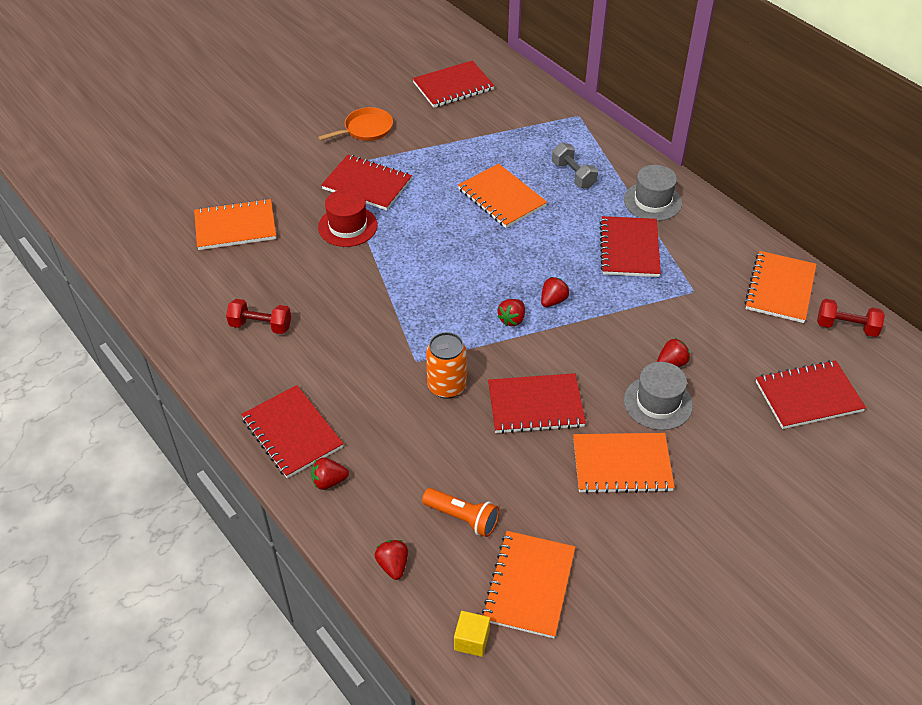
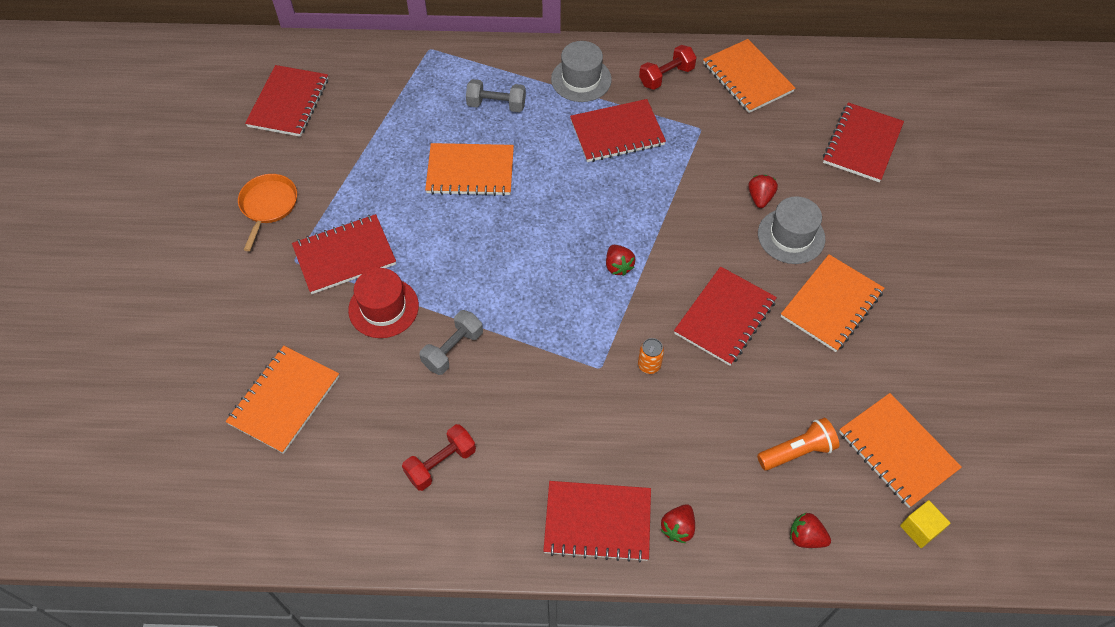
camera: 50 degrees left, 10 degrees up
orange can [426,332,467,399] -> orange can [638,338,664,374], size x0.56
red strawberry [541,277,569,307] -> none
red notebook [600,216,661,277] -> red notebook turned 60 degrees counterclockwise [570,99,666,162]
red dumbbell [817,299,885,337] -> red dumbbell moved to [639,45,697,90]
none -> grey dumbbell [419,310,483,375]

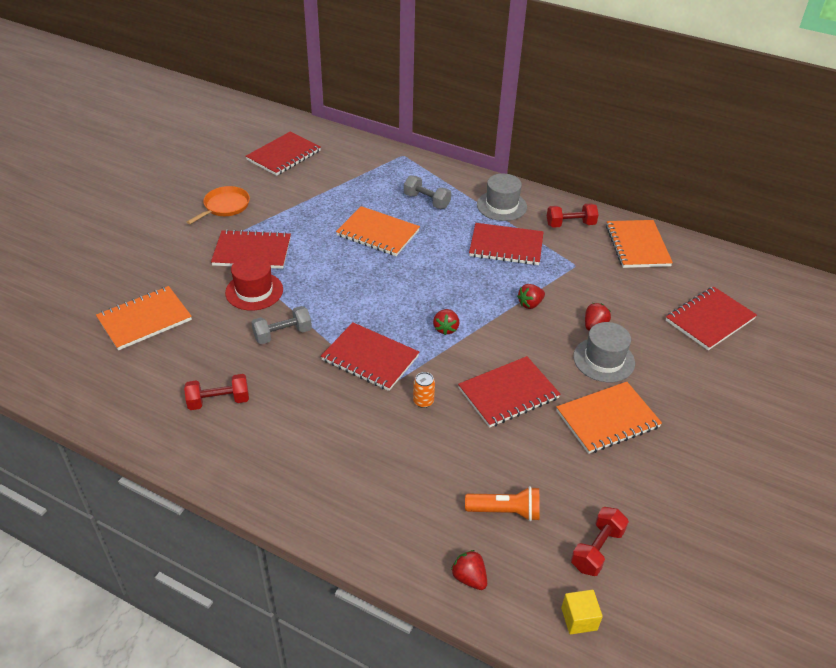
camera: 25 degrees right, 15 degrees down
red notebook [543,481,651,562] -> red notebook moved to [321,322,419,391]
red strawberry [661,504,695,543] -> red strawberry moved to [517,284,545,309]
orange notebook [839,393,962,508] -> red dumbbell [571,507,629,576]

